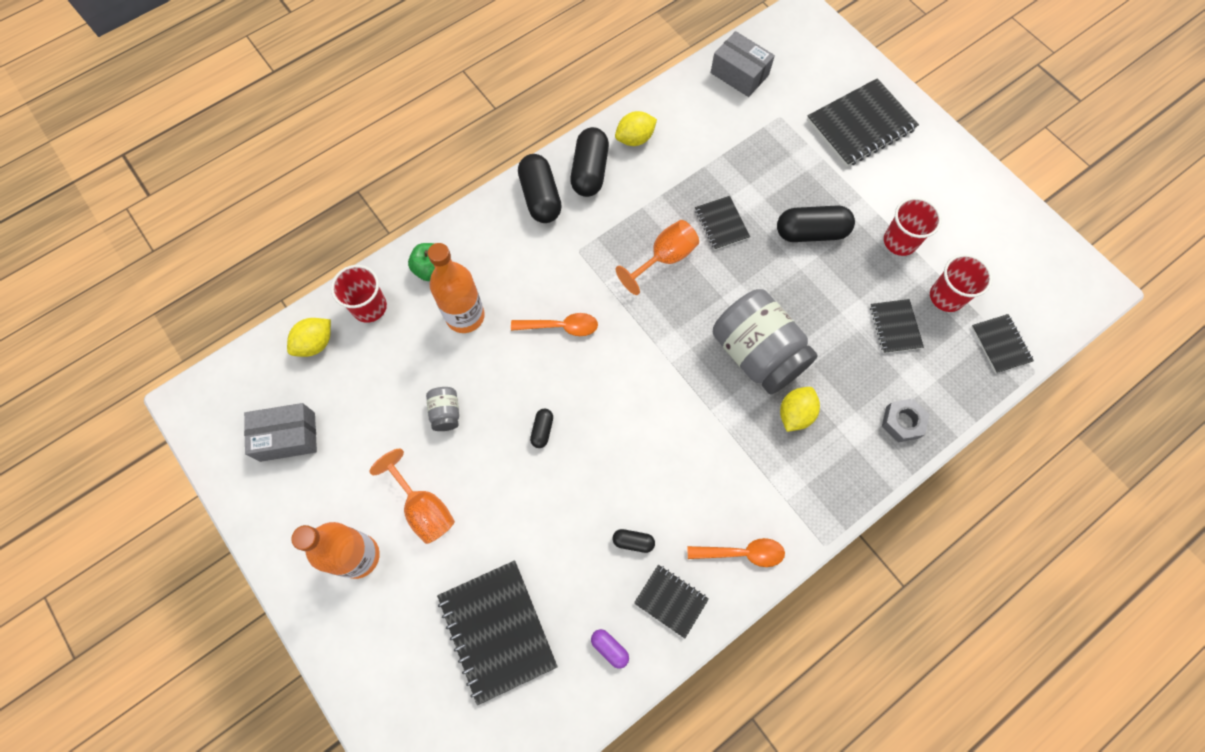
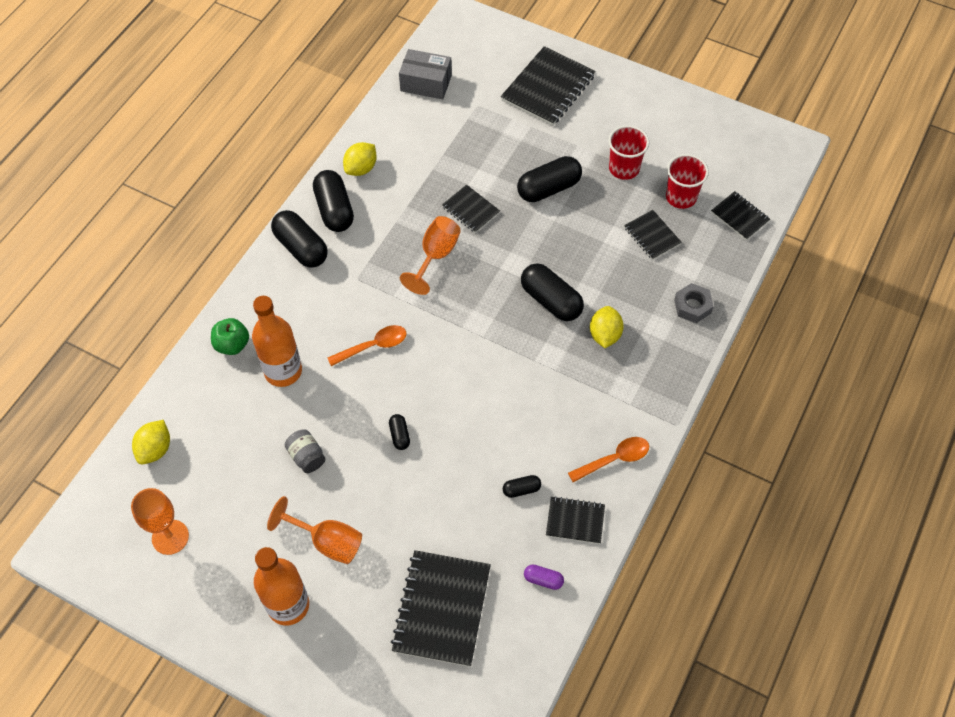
camera: 25 degrees left, 10 degrees down
grey box [244,403,317,462] -> orange goblet [131,488,189,555]
red cup [331,265,387,323] -> none
black notebook [437,560,558,705] -> black notebook turned 60 degrees clockwise [391,550,491,667]
grey jar [713,289,818,394] -> black capsule [521,263,584,321]

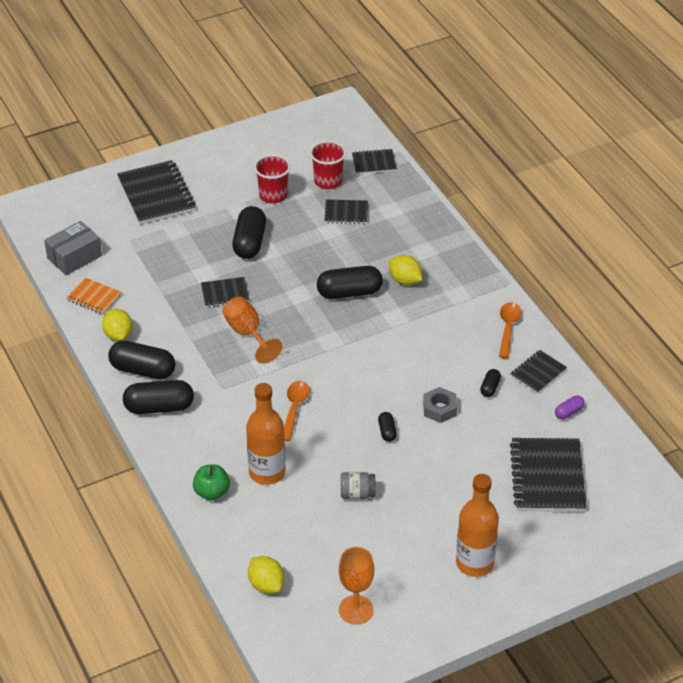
camera: 55 degrees left, 15 degrees down
orange goblet [267,496,362,564] -> none
black capsule [389,414,410,450] -> black capsule turned 60 degrees clockwise [378,412,397,442]
black notebook [391,550,491,667] -> black notebook turned 45 degrees clockwise [510,438,587,512]
grey nut [674,283,714,323] -> grey nut moved to [423,387,457,423]
none -> orange notebook [66,277,122,315]

